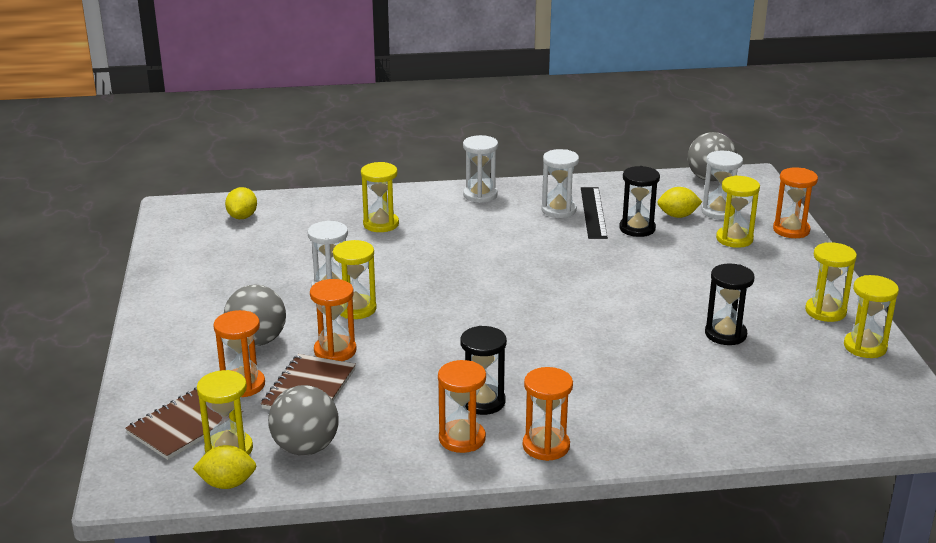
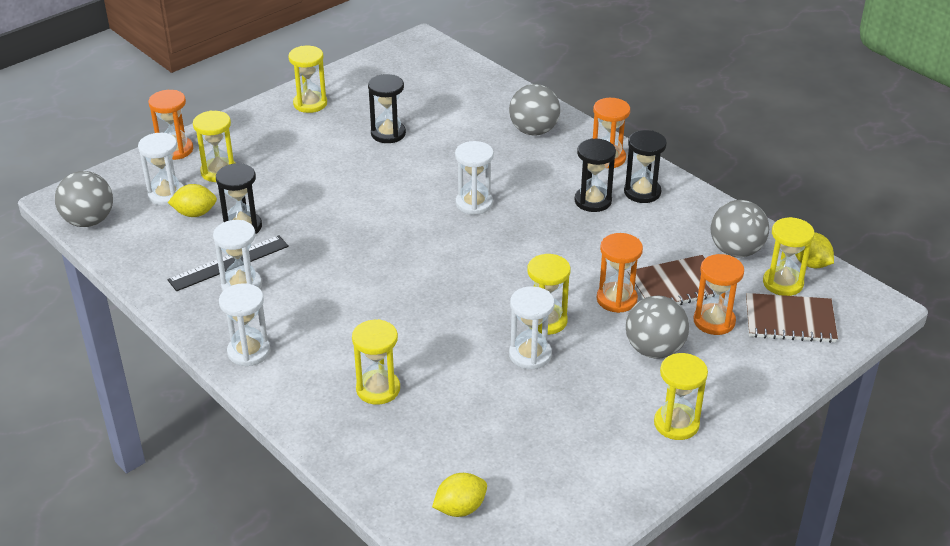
camera: 125 degrees left, 10 degrees up
orange hourglass [438,360,486,453] -> black hourglass [624,130,667,203]
yellow lemon [657,187,702,218] -> yellow lemon turned 60 degrees counterclockwise [168,184,217,217]
yellow hourglass [844,275,899,358] -> yellow hourglass moved to [654,353,708,440]
none -> white hourglass [455,141,494,215]
none -> grey ball [509,84,560,135]

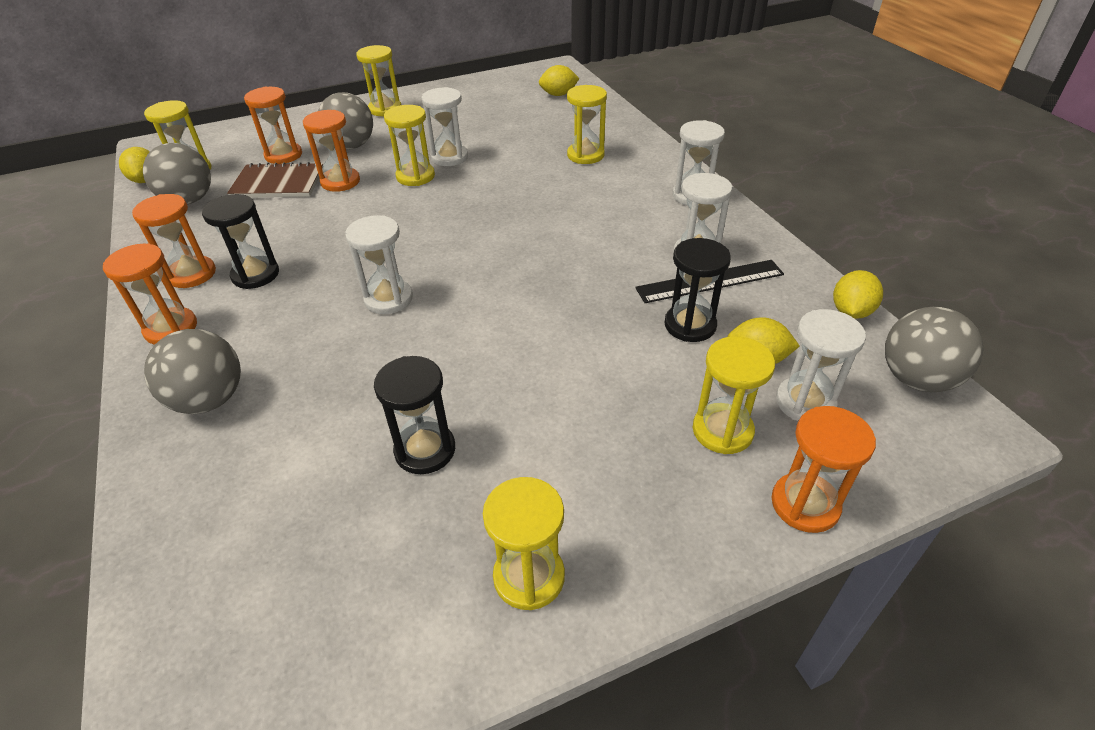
camera: 160 degrees left, 5 degrees up
black hourglass [624,130,667,203] -> orange hourglass [132,194,216,288]
brown notebook [746,293,838,343] -> none
none -> yellow lemon [833,270,883,319]

